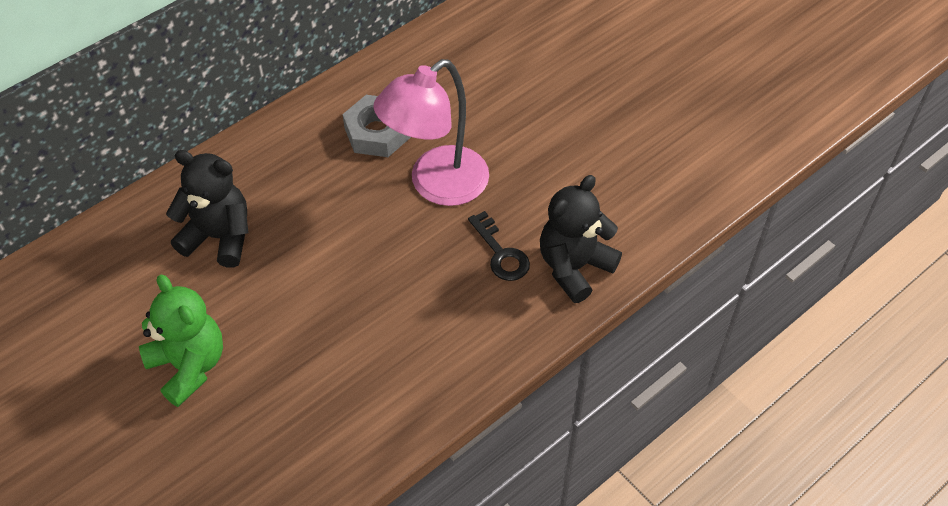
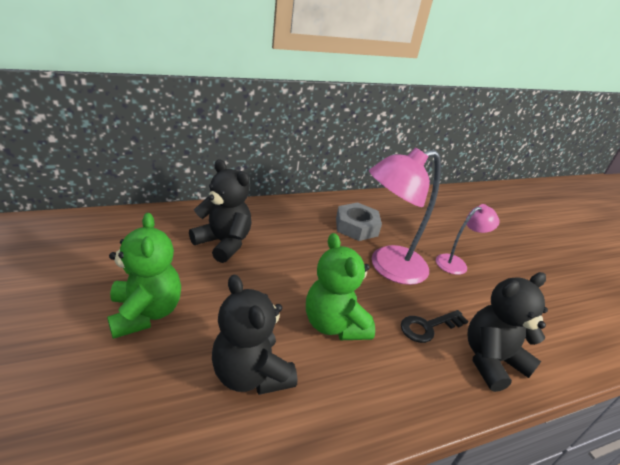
camera: 15 degrees right, 20 degrees down
black key [468,211,530,281] -> black key turned 75 degrees clockwise [401,310,468,343]
none -> black teddy bear [212,274,297,395]
none -> green teddy bear [306,233,375,340]
none -> pink lamp [436,204,499,275]

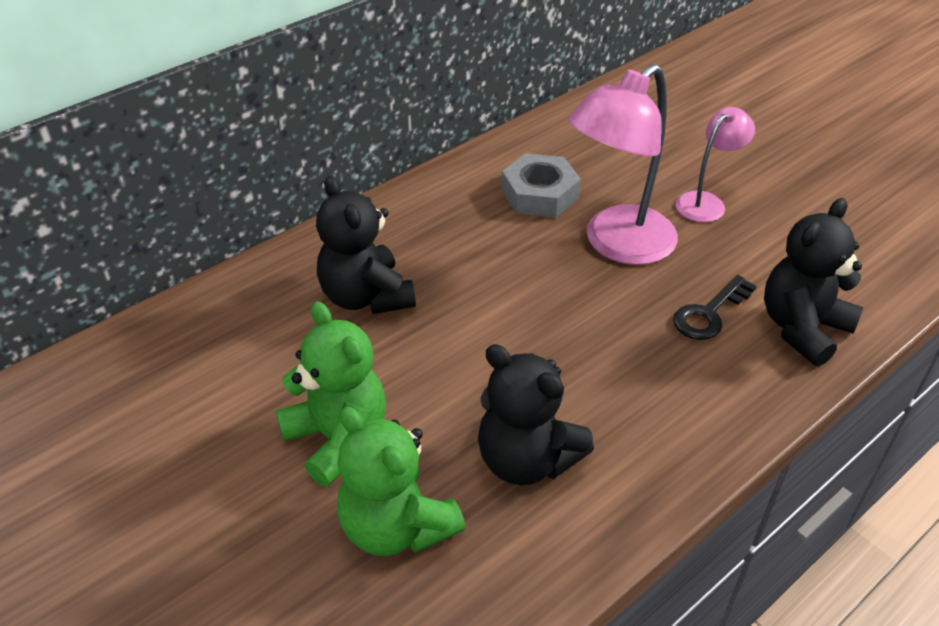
camera: 15 degrees left, 10 degrees up
black teddy bear [189,159,252,263] -> black teddy bear turned 135 degrees counterclockwise [316,176,416,314]
green teddy bear [306,233,375,340] -> green teddy bear moved to [337,407,466,556]

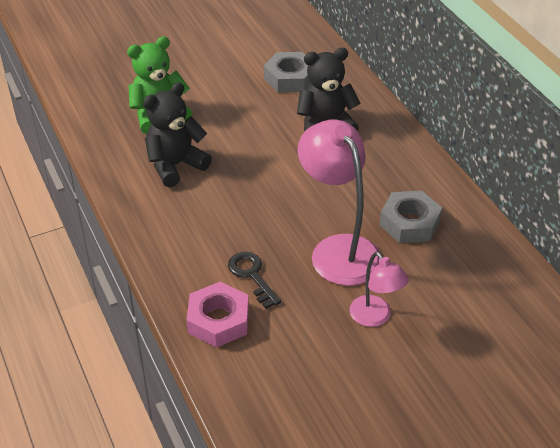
camera: 105 degrees right, 0 degrees up
green teddy bear [276,301,386,487] -> none
black teddy bear [764,198,863,367] -> pink nut [187,282,249,348]
none -> grey nut [264,52,311,92]

